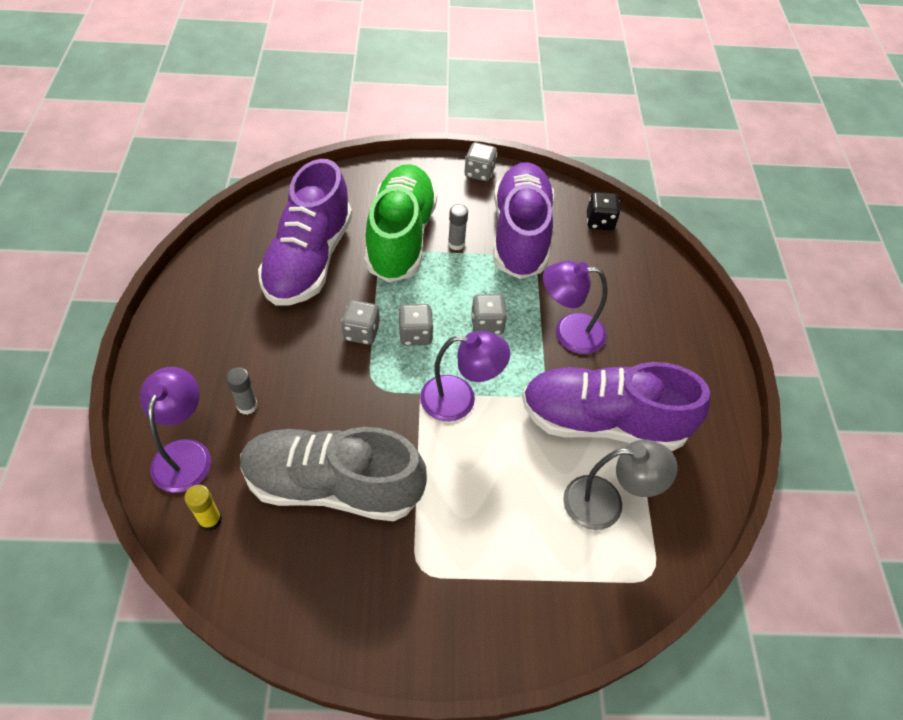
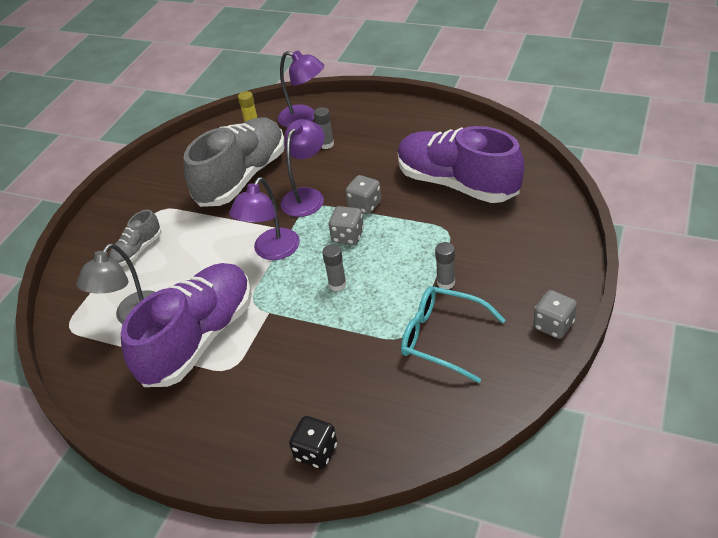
camera: 120 degrees right, 10 degrees down
green shoe [364,164,437,282] -> none
grey dice [471,294,507,335] -> grey glue stick [322,244,346,291]
purple shoe [493,162,554,279] -> turquoise glasses [401,286,506,383]
purple lamp [543,260,608,354] -> purple lamp moved to [280,119,325,217]
black dice [587,192,621,230] -> black dice moved to [289,416,337,469]
none -> grey shoe [109,209,162,266]

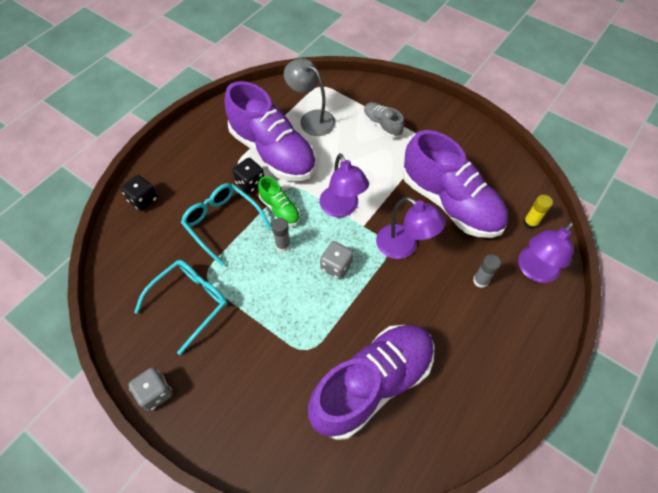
camera: 100 degrees right, 15 degrees up
grey shoe [183,117,285,207] -> purple shoe [403,130,508,238]
purple lamp [229,177,300,260] -> purple lamp turned 150 degrees counterclockwise [319,153,369,217]
grey dice [345,175,381,214] -> none
grey glue stick [435,242,455,289] -> none
none -> turquoise glasses [181,183,271,266]
none -> black dice [232,158,264,193]
none -> green shoe [258,176,300,226]

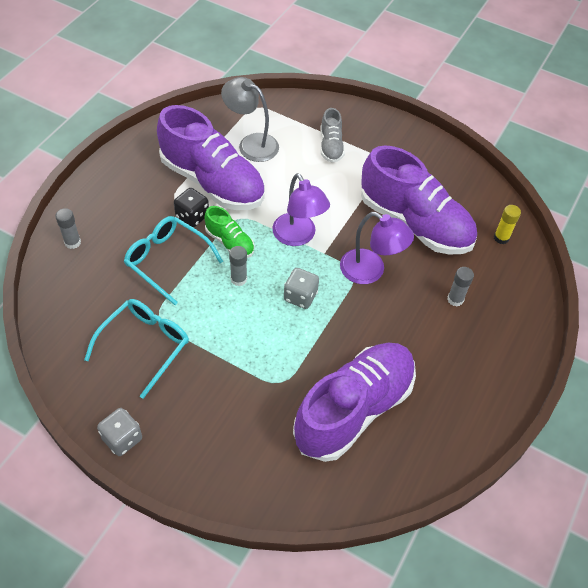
camera: 10 degrees left, 5 degrees down
black dice [121,175,158,211] -> grey glue stick [55,208,81,249]
grey shoe [363,102,404,138] -> grey shoe turned 135 degrees counterclockwise [321,108,345,163]
purple lamp [518,222,574,283] -> none

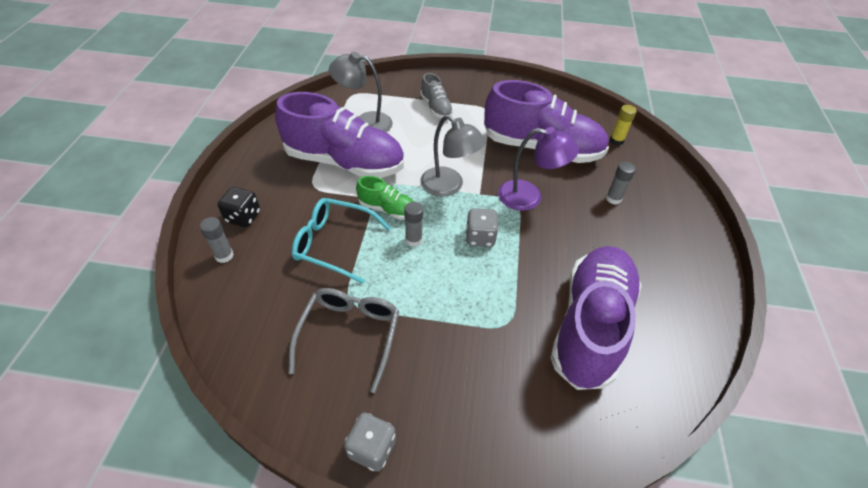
camera: 20 degrees left, 5 degrees down
turquoise glasses [84,299,189,399] -> grey glasses [289,288,399,393]
black dice [174,188,209,227] -> black dice moved to [218,187,260,227]
purple lamp [272,173,330,246] -> grey lamp [420,115,486,197]

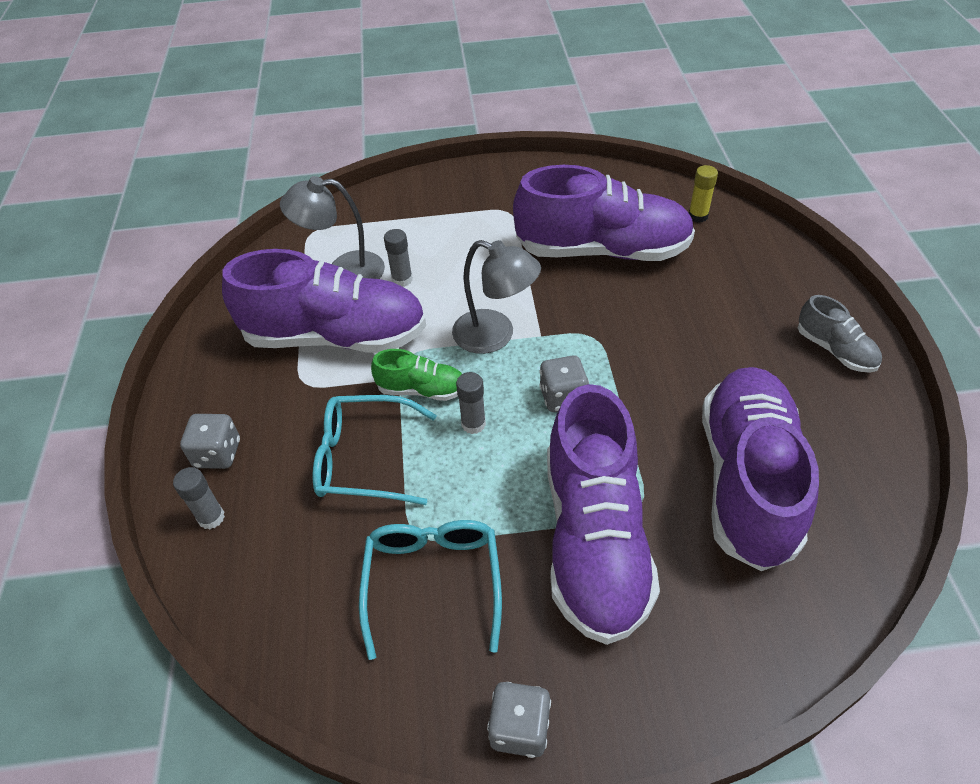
camera: 10 degrees left, 0 degrees up
black dice [218,187,260,227] -> grey dice [180,414,240,469]
grey glasses [289,288,399,393] -> turquoise glasses [359,520,502,660]
grey shoe [420,73,453,118] -> grey shoe moved to [798,295,882,373]
purple lamp [498,127,579,211] -> none
grey glue stick [606,162,636,205] -> grey glue stick moved to [384,229,413,287]
none -> purple shoe [547,384,660,645]

